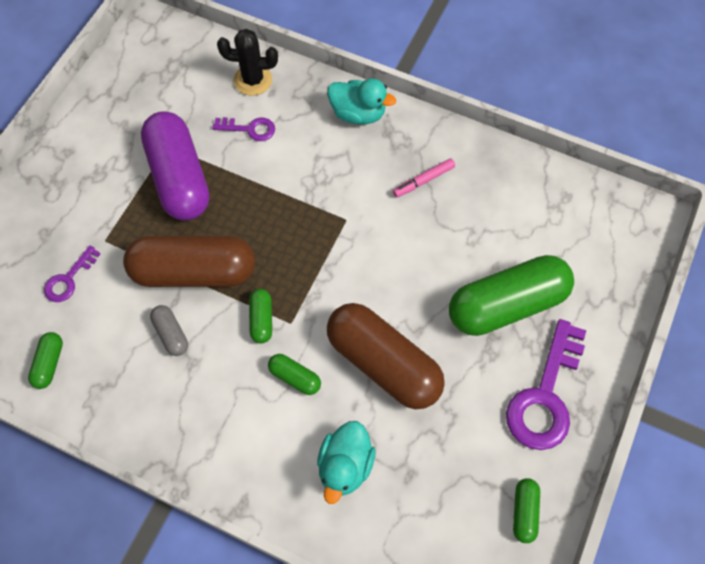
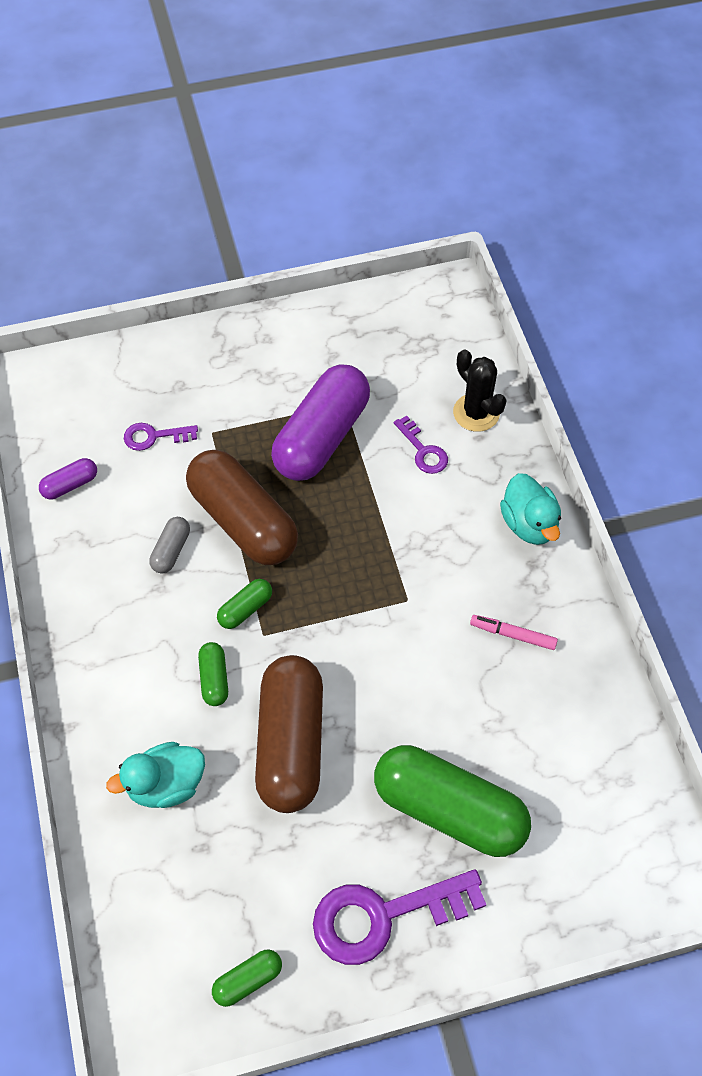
camera: 50 degrees right, 5 degrees down
green capsule [28,332,63,389] -> purple capsule [39,458,97,499]

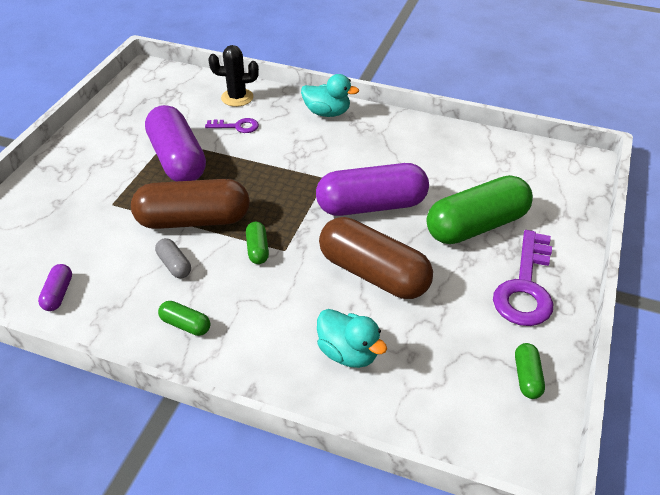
camera: 55 degrees left, 15 degrees down
turquoise duck [106,742,205,808] -> turquoise duck turned 60 degrees counterclockwise [317,309,387,368]
purple key [124,423,198,451] -> none
green capsule [198,642,228,706] -> green capsule moved to [158,301,210,336]
pink marker [470,615,558,650] -> none
none -> purple capsule [316,163,429,216]

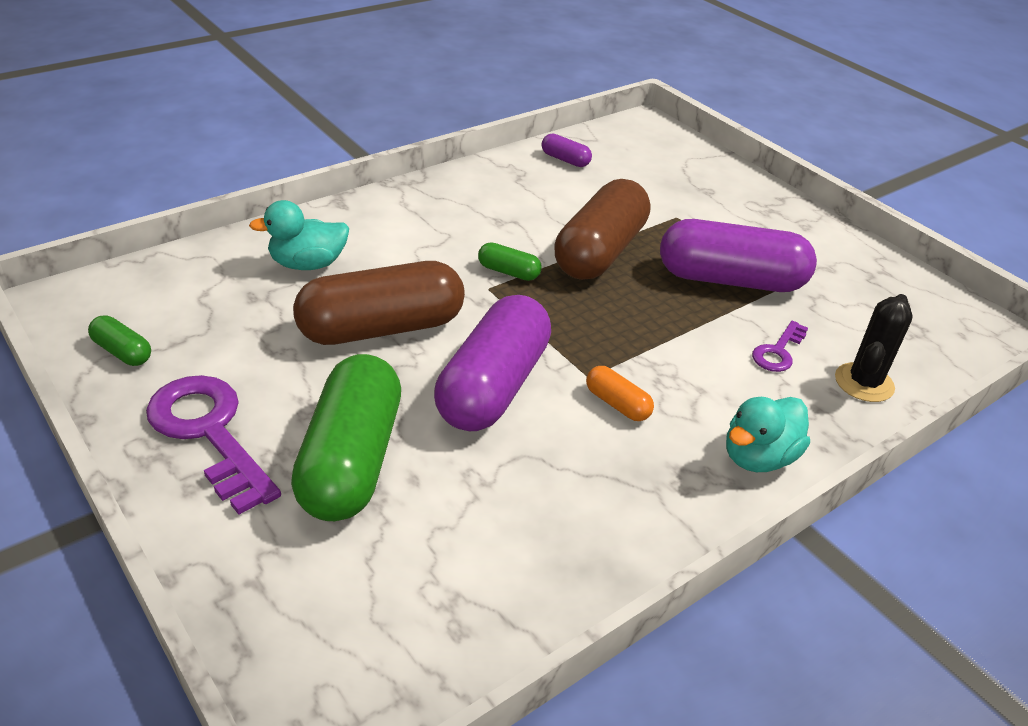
camera: 120 degrees right, 5 degrees down
grey capsule [155,238,191,278] -> none
green capsule [158,301,210,336] -> none
none -> orange capsule [586,366,654,421]

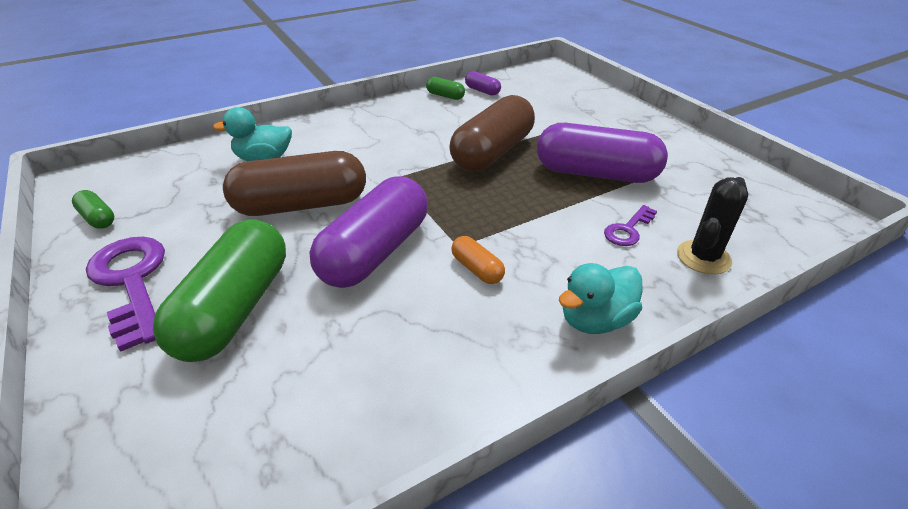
camera: 10 degrees right, 0 degrees up
green capsule [478,242,542,281] -> green capsule moved to [426,77,465,100]

